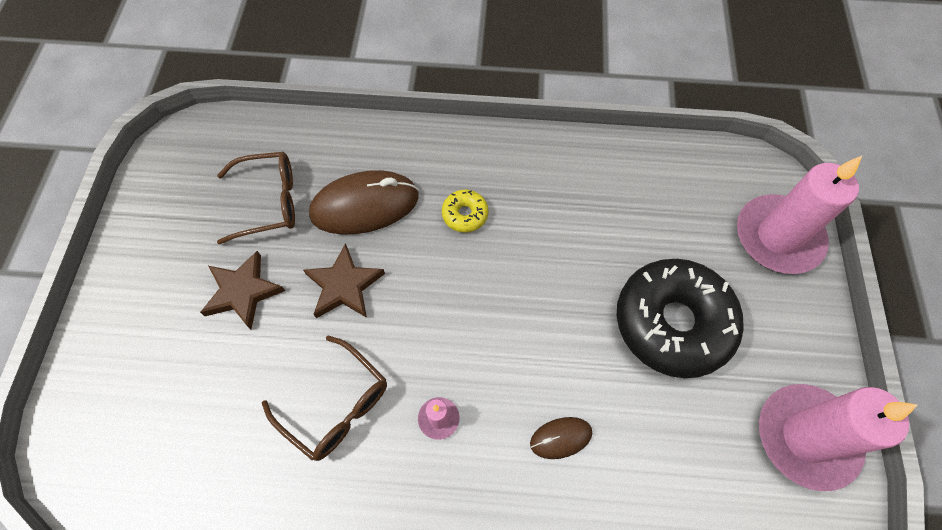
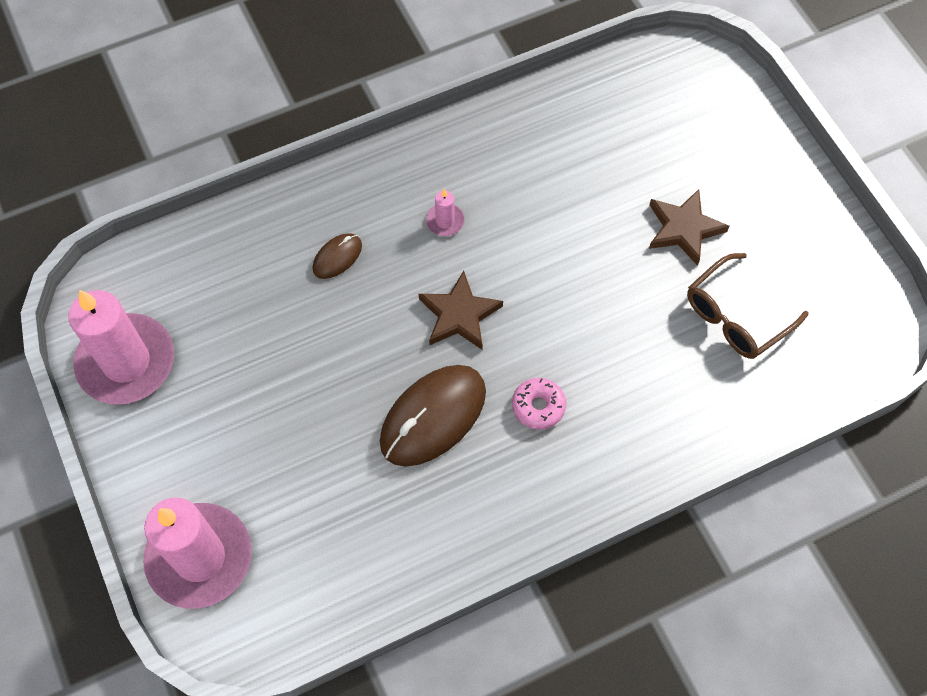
camera: 150 degrees right, 0 degrees up
brown glasses [262,336,387,461] -> none
brown star [303,243,385,318] -> brown star moved to [419,271,503,350]
brown mouse [309,170,418,235] -> brown mouse moved to [380,365,486,467]
yellow donut [442,190,488,232] -> pink donut [512,378,566,430]
black donut [617,259,744,378] -> none

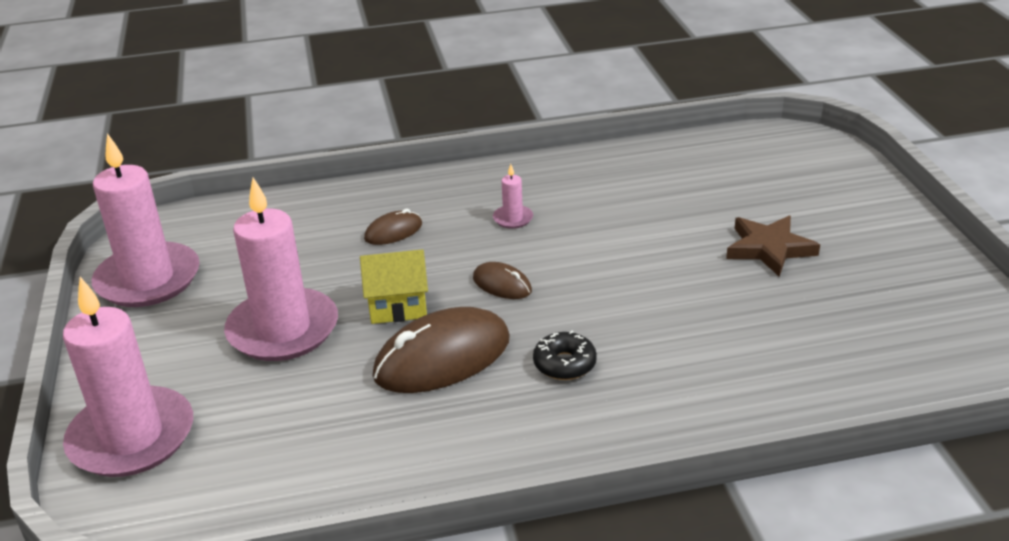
camera: 15 degrees right, 30 degrees down
brown star [419,271,503,350] -> brown mouse [473,262,532,299]
pink donut [512,378,566,430] -> black donut [533,331,597,380]
brown glasses [687,253,809,359] -> none
none -> pink candle [224,177,338,361]
none -> yellow house [360,249,428,324]

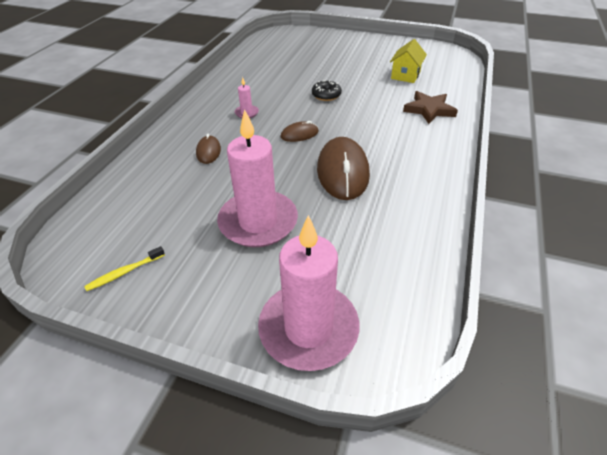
camera: 60 degrees left, 10 degrees up
pink candle [91,133,200,307] -> yellow toothbrush [84,246,165,291]
yellow house [360,249,428,324] -> yellow house moved to [390,39,427,83]
black donut [533,331,597,380] -> black donut moved to [312,80,342,101]
brown star [726,216,820,277] -> brown star moved to [403,91,458,124]

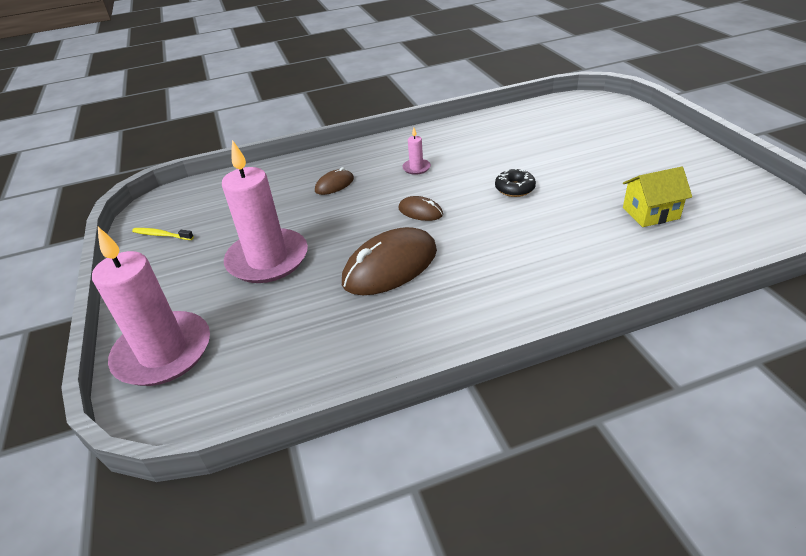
camera: 55 degrees right, 5 degrees down
brown star [403,91,458,124] -> none

